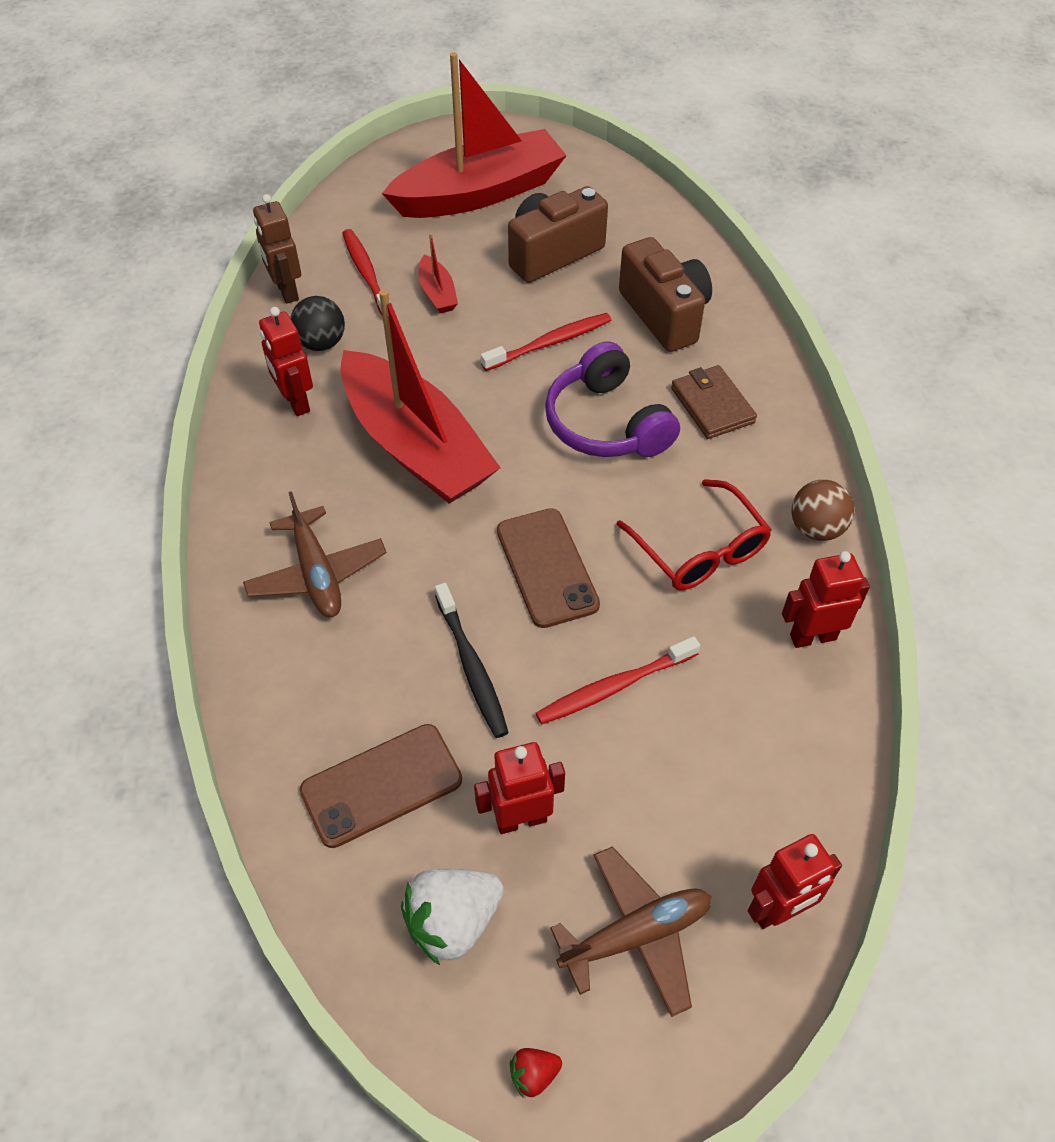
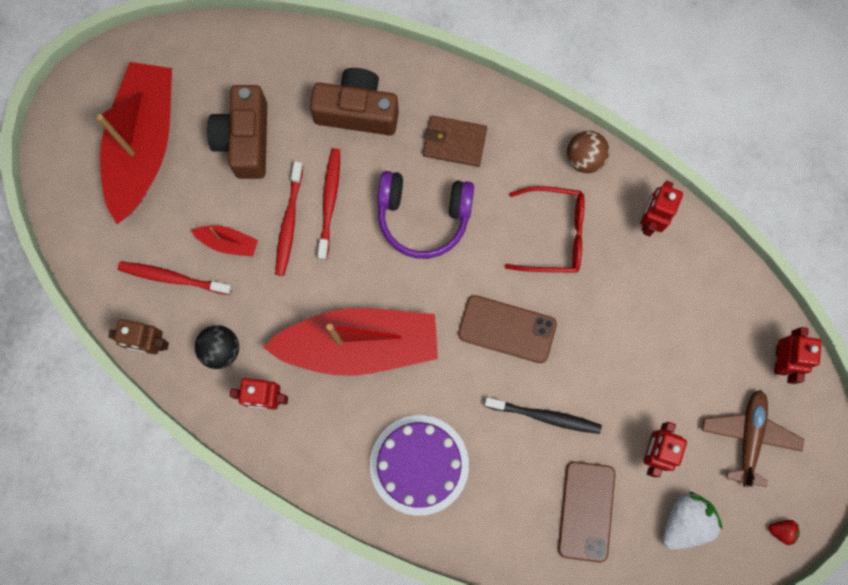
camera: 55 degrees left, 25 degrees up
brown plane [243,491,387,617] -> purple cake [370,415,469,516]
white strawberry [401,869,503,965] -> white strawberry turned 135 degrees counterclockwise [663,492,722,550]
red strawberry [510,1048,562,1098] -> red strawberry turned 90 degrees counterclockwise [769,520,800,545]
red toothbrush [536,636,700,724] -> red toothbrush moved to [275,161,303,276]

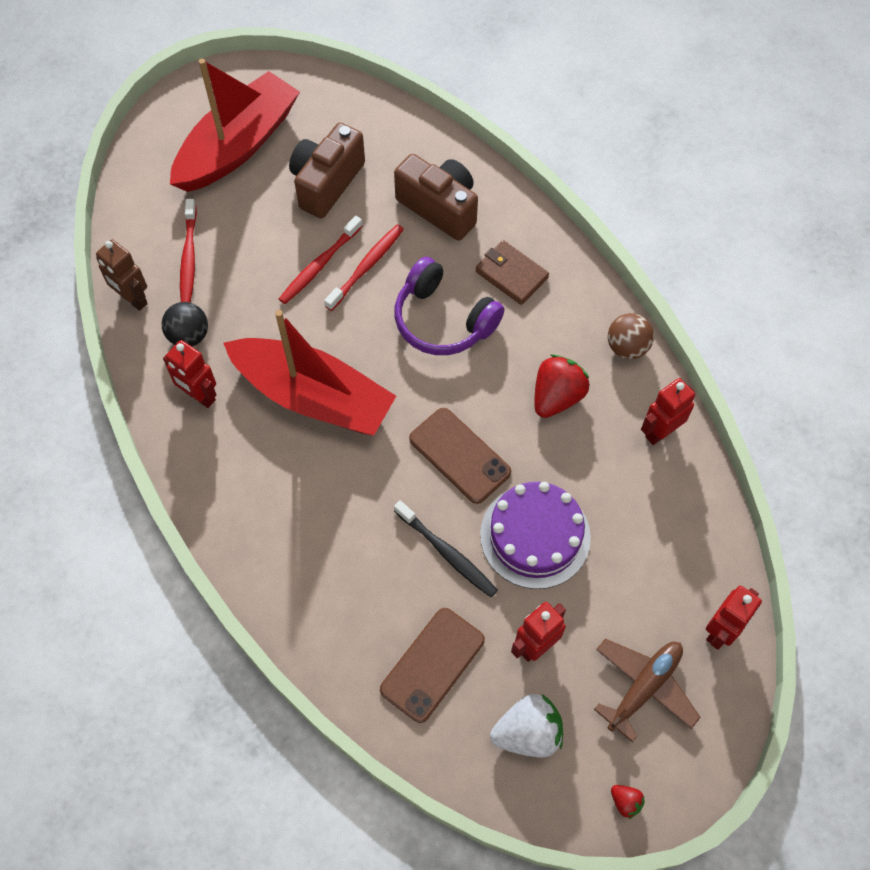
camera: 30 degrees right, 15 degrees down
red toothbrush [118,261,232,295] -> red toothbrush turned 135 degrees counterclockwise [180,199,197,303]
red boat [191,226,258,257] -> none
purple cake [370,415,469,516] -> purple cake moved to [480,482,591,589]
red glasses [505,186,585,273] -> red strawberry [534,354,590,418]

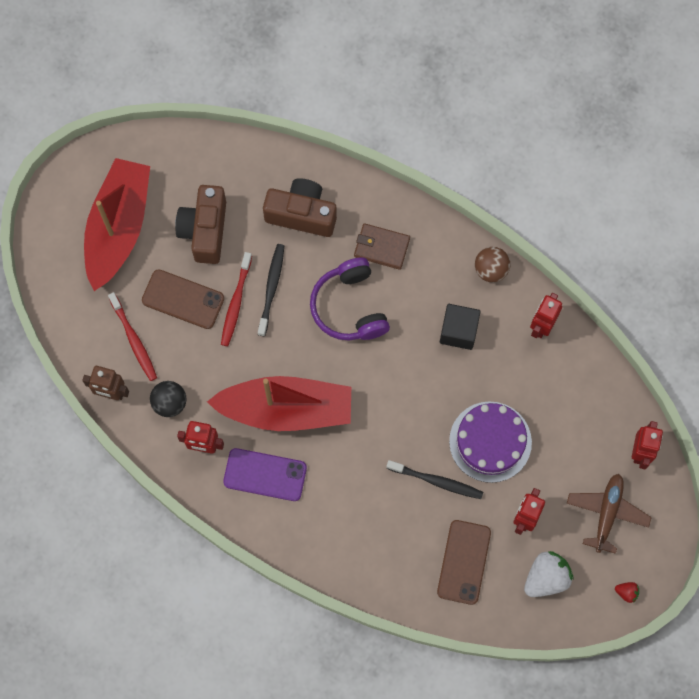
camera: 25 degrees left, 10 degrees up
red toothbrush [324,224,404,311] -> black toothbrush [258,244,284,336]
purple headphones [394,257,504,355] -> purple headphones turned 60 degrees clockwise [310,257,390,340]
brown phone [409,408,511,504] -> brown phone moved to [142,269,224,329]
red strawberry [534,354,590,418] -> black cube [440,304,481,350]
none -> purple phone [223,448,307,501]

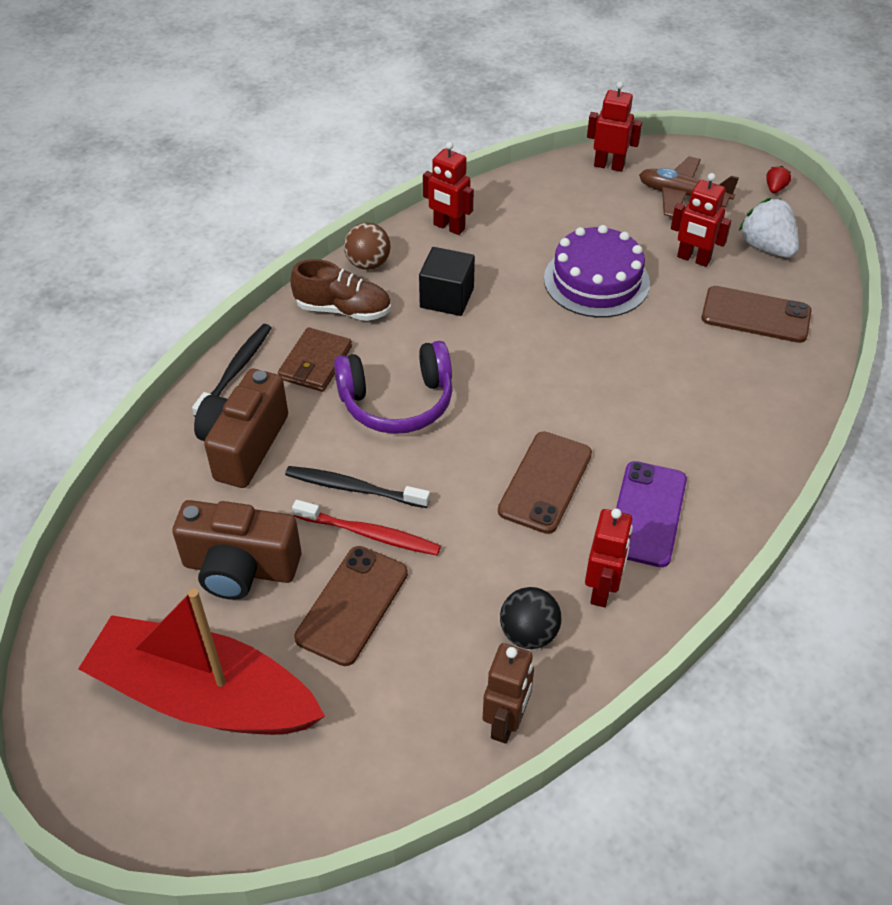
camera: 85 degrees left, 25 degrees down
red toothbrush [108,292,157,381] -> none
red boat [207,376,351,431] -> brown phone [498,432,592,534]
black toothbrush [386,460,483,499] -> black toothbrush moved to [192,324,272,417]
none -> brown shoe [290,259,391,321]

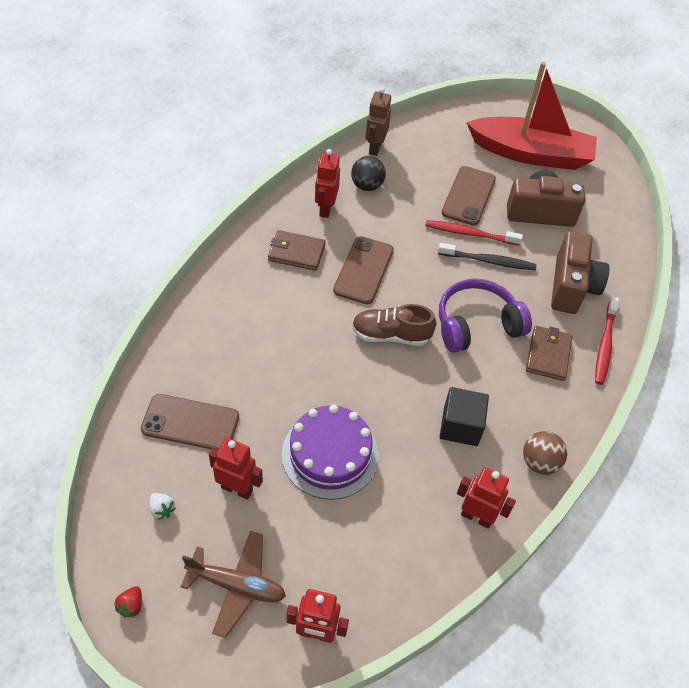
camera: 170 degrees right, 5 degrees up
black toothbrush [192,324,272,417] -> red toothbrush [595,297,619,385]
brown shoe [290,259,391,321] -> brown shoe moved to [352,304,436,346]
purple phone [616,461,687,567] -> brown wallet [268,230,326,271]
white strawberry [739,198,799,258] -> white strawberry [150,493,176,520], size x0.48

